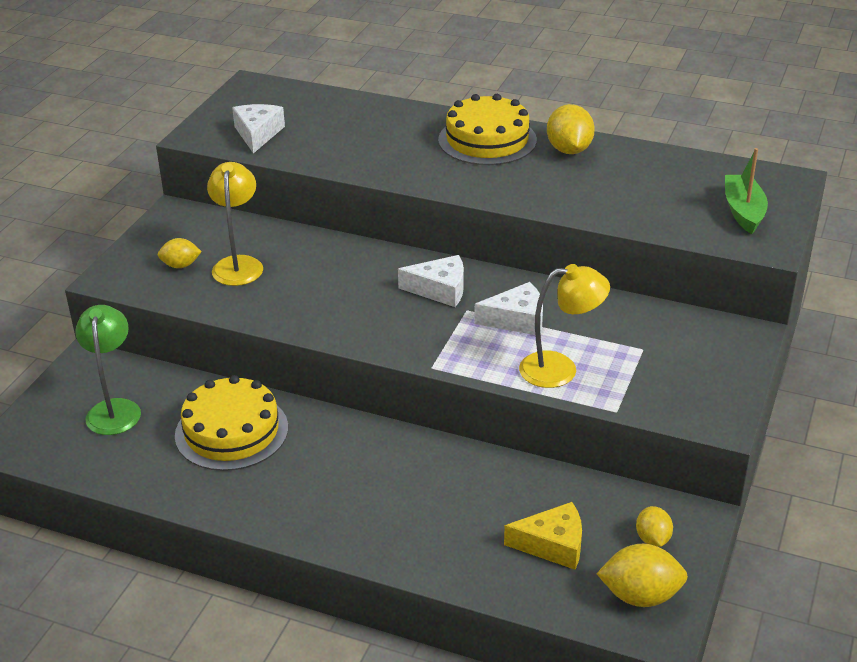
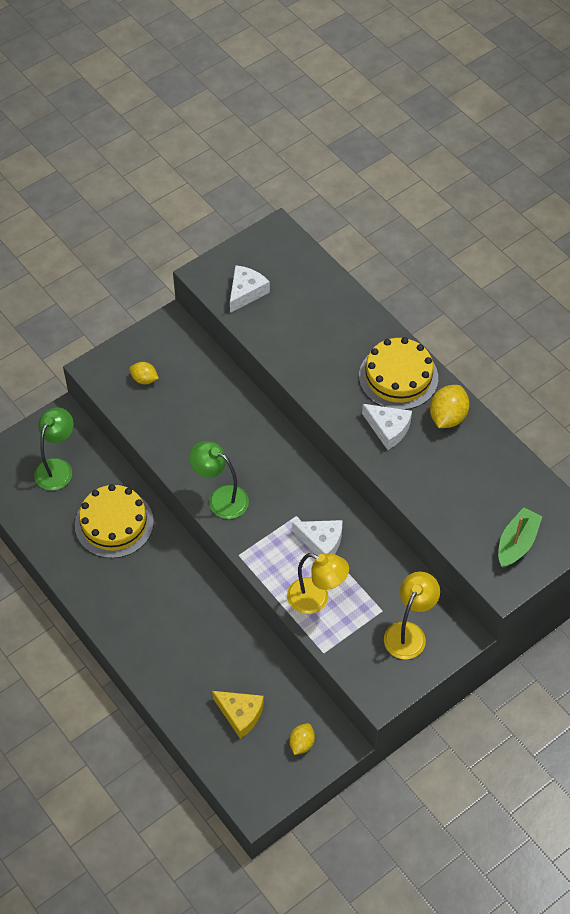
camera: 30 degrees right, 20 degrees up
yellow lamp [207,162,263,286] -> yellow lamp moved to [384,572,440,659]
white cheese [398,255,464,307] -> white cheese moved to [362,404,412,450]
yellow lemon [597,544,688,607] -> none
none -> green lamp [189,441,249,519]

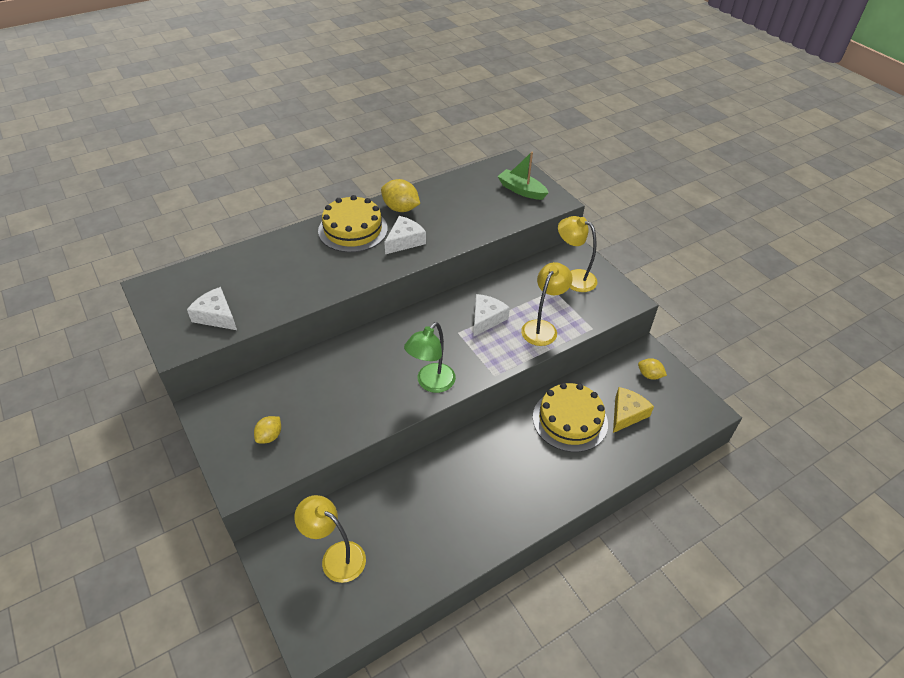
camera: 85 degrees left, 10 degrees down
green lamp [34,407,74,490] -> yellow lamp [294,495,366,583]
yellow cake [75,484,154,558] -> yellow cake moved to [533,383,608,452]

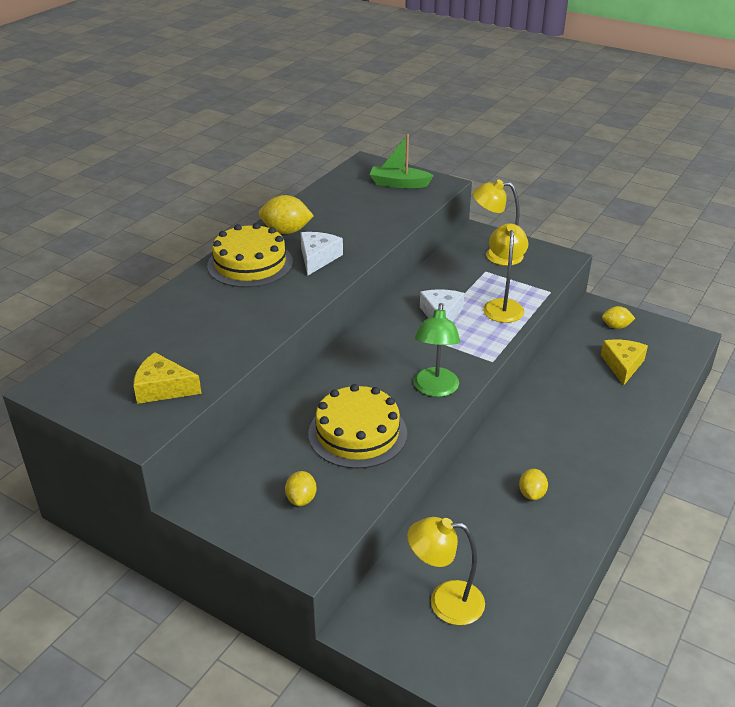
camera: 25 degrees left, 10 degrees down
white cheese [187,287,237,330] -> yellow cheese [133,352,202,404]
yellow cake [533,383,608,452] -> yellow cake moved to [308,384,407,469]
none -> yellow lemon [519,469,548,500]

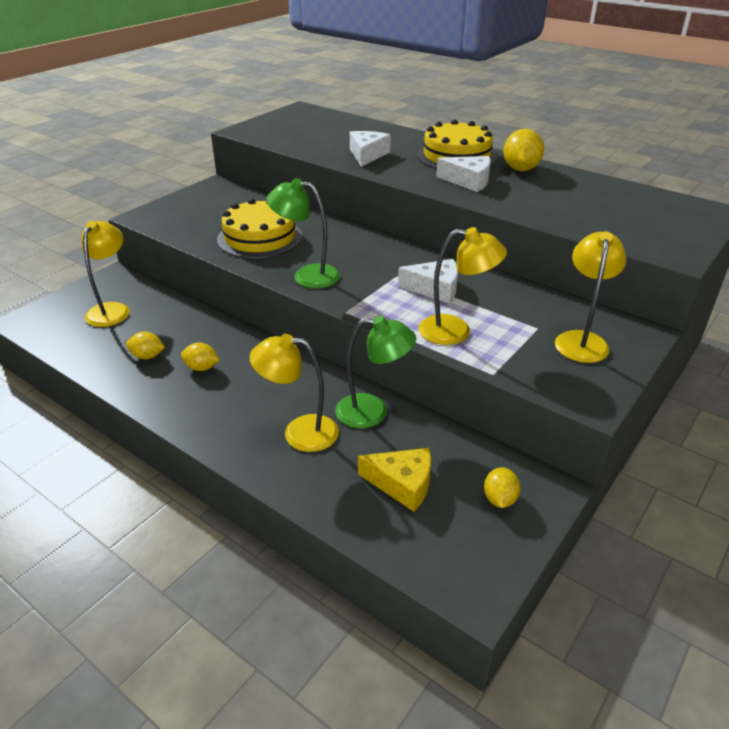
camera: 95 degrees right, 0 degrees up
yellow cheese [133,352,202,404] -> none
yellow lemon [285,471,316,506] -> yellow lemon moved to [126,332,165,359]
green boat [370,134,434,188] -> none
none -> yellow lamp [249,334,339,452]
none -> green lamp [335,316,416,428]
none -> white cheese [350,131,391,167]

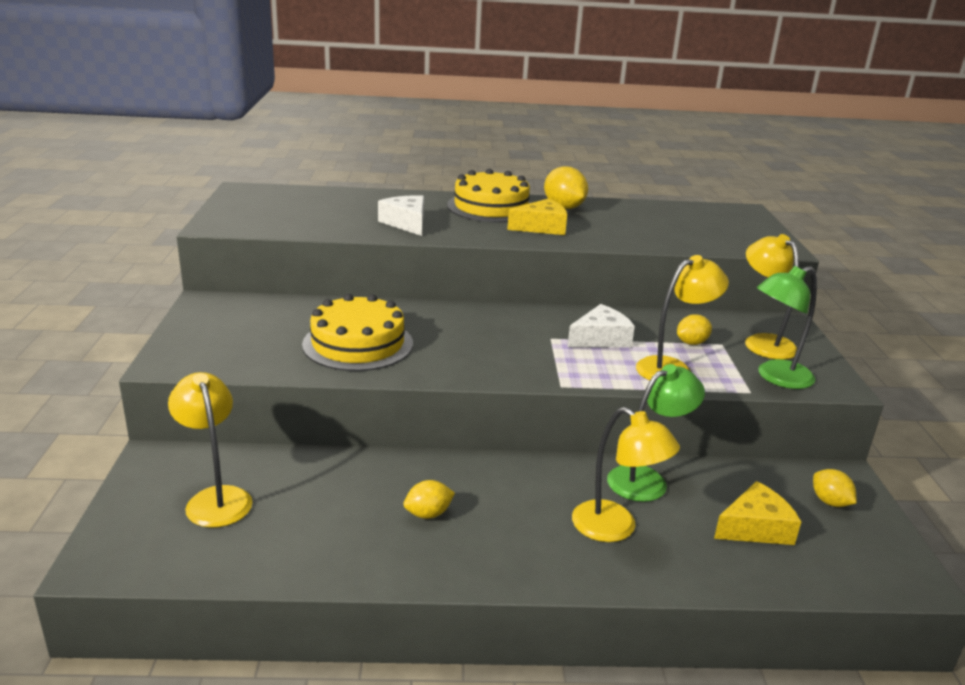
camera: 40 degrees left, 10 degrees down
yellow lemon [126,332,165,359] -> yellow lemon moved to [677,314,712,345]
yellow lamp [249,334,339,452] -> yellow lamp turned 105 degrees counterclockwise [572,407,680,542]
green lamp [266,178,340,288] -> green lamp moved to [757,266,817,389]
white cheese [436,156,491,192] -> yellow cheese [507,199,567,235]

